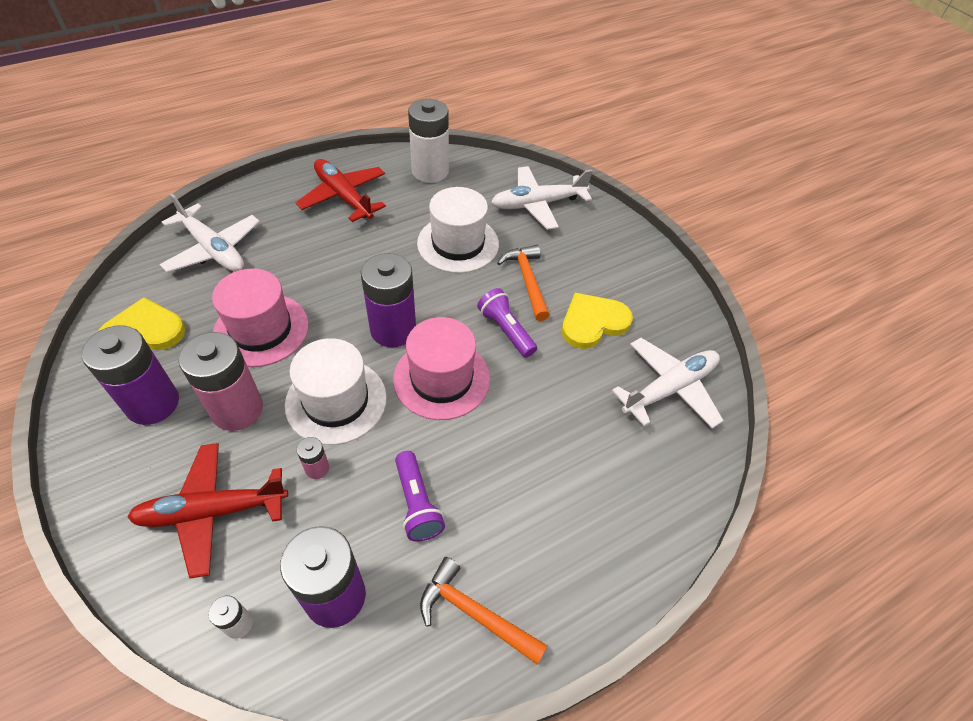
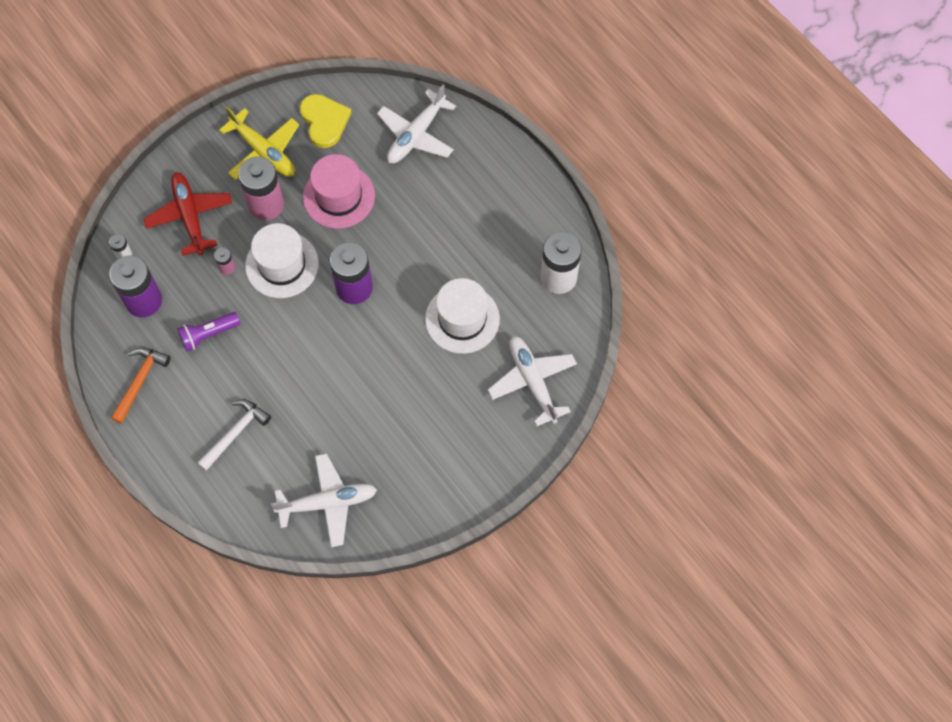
camera: 85 degrees right, 15 degrees up
purple battery [82,325,179,425] -> yellow plane [219,107,299,180]
red plane [295,159,386,222] -> none
pink hat [393,317,490,420] -> none
purple flashlight [477,288,537,357] -> none
orange hammer [497,245,550,321] -> none
yellow heart [562,293,633,349] -> none
white plane [612,338,724,428] -> white plane turned 60 degrees counterclockwise [271,453,377,547]
none -> white hammer [197,399,271,471]

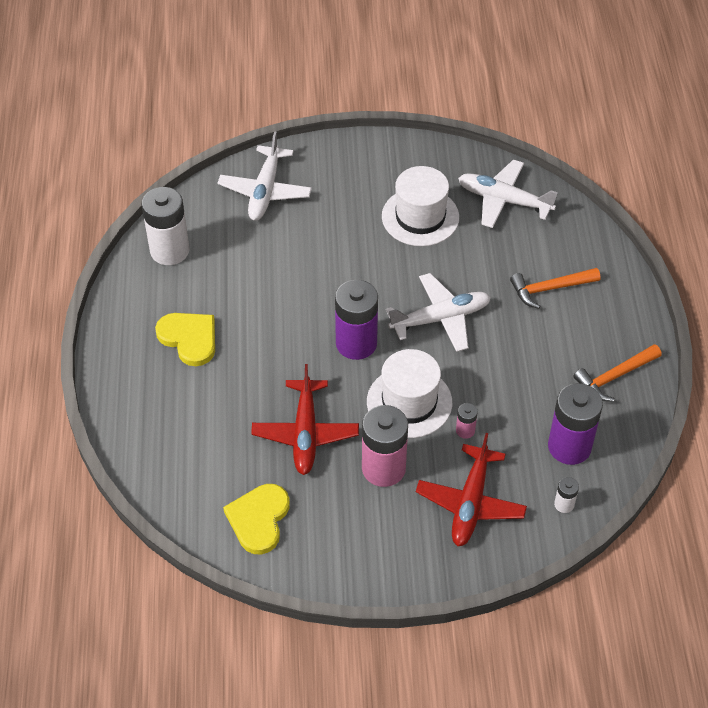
camera: 145 degrees left, 15 degrees down
purple flashlight [177,312,241,352] -> none
white hammer [197,399,271,471] -> orange hammer [510,268,600,309]
yellow plane [219,107,299,180] -> none
pink hat [303,154,375,229] -> red plane [251,364,359,475]
white plane [377,85,456,163] -> white plane moved to [386,273,491,352]
white hat [425,278,500,354] -> white hat moved to [382,166,459,246]
none -> yellow heart [155,313,215,366]

